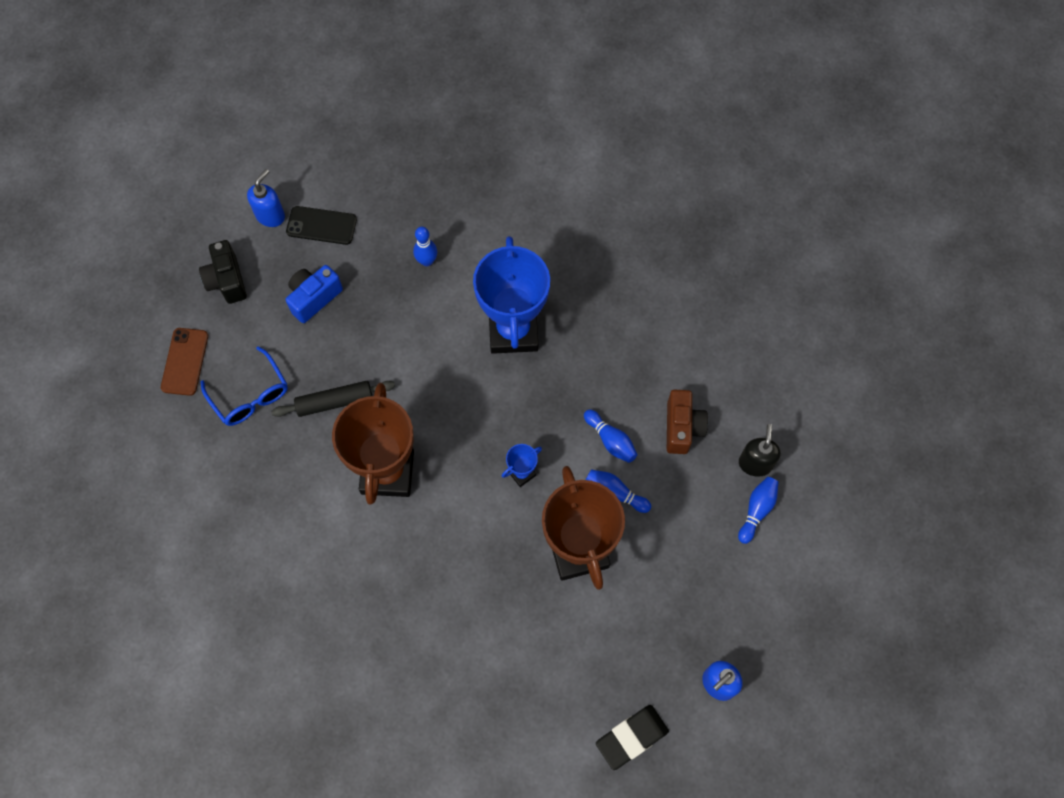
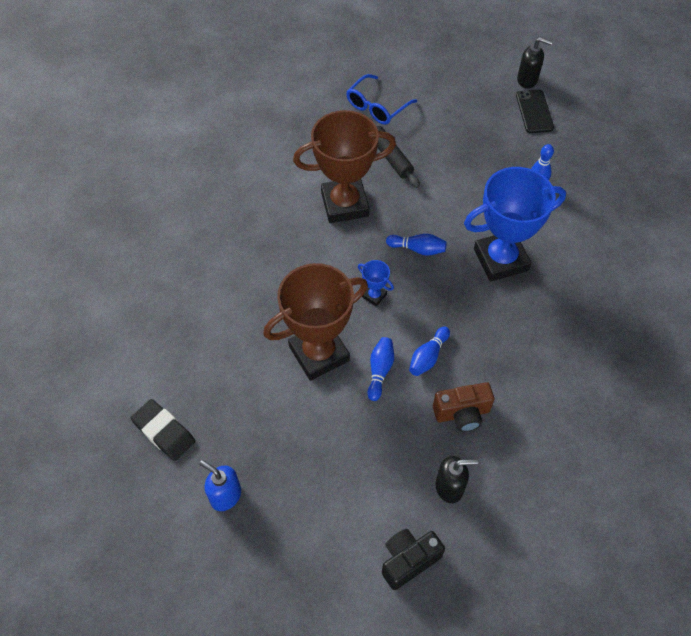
camera: 75 degrees right, 10 degrees down
brown phone [161,328,208,396] -> none
black camera [199,240,247,304] -> black camera moved to [382,529,445,590]
blue soap dispenser [247,169,285,227] -> black soap dispenser [517,37,553,88]
blue camera [286,265,343,323] -> none
blue bowling pin [738,477,779,544] -> blue bowling pin moved to [386,234,447,256]

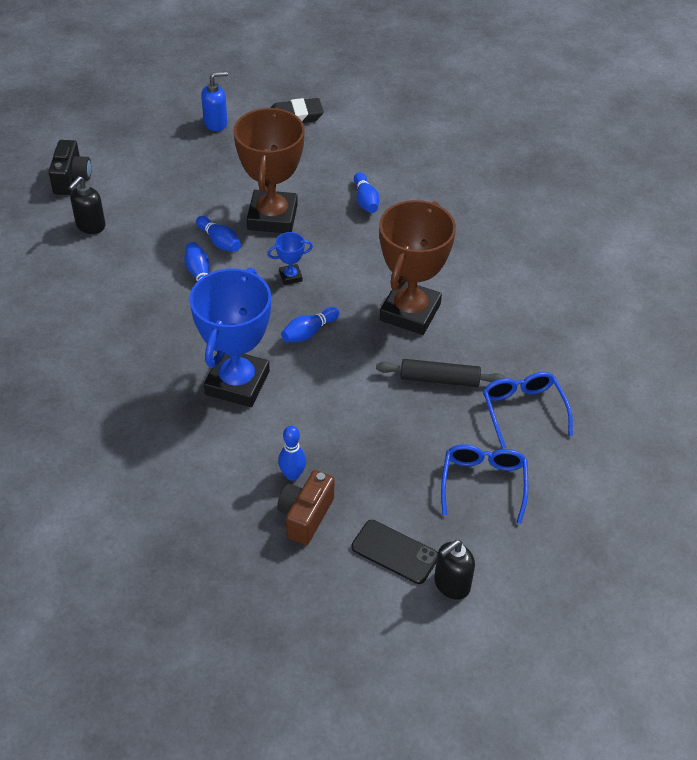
camera: 125 degrees right, 10 degrees down
brown camera [433,382,494,432] -> brown camera moved to [277,470,335,545]
none -> blue bowling pin [354,172,380,213]
none -> blue glasses [441,444,528,524]

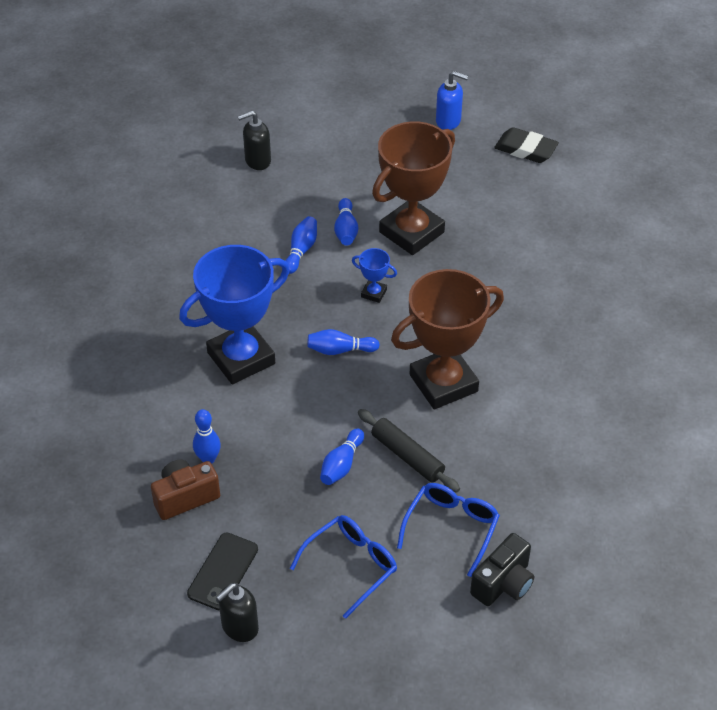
camera: 40 degrees right, 0 degrees up
black camera [49,140,91,195] -> black camera moved to [470,533,534,606]
black phone [351,520,438,584] -> black phone turned 45 degrees clockwise [187,533,258,610]
blue bowling pin [354,172,380,213] -> blue bowling pin moved to [320,428,364,485]
black soap dispenser [434,540,475,600] -> black soap dispenser turned 45 degrees counterclockwise [216,583,259,642]

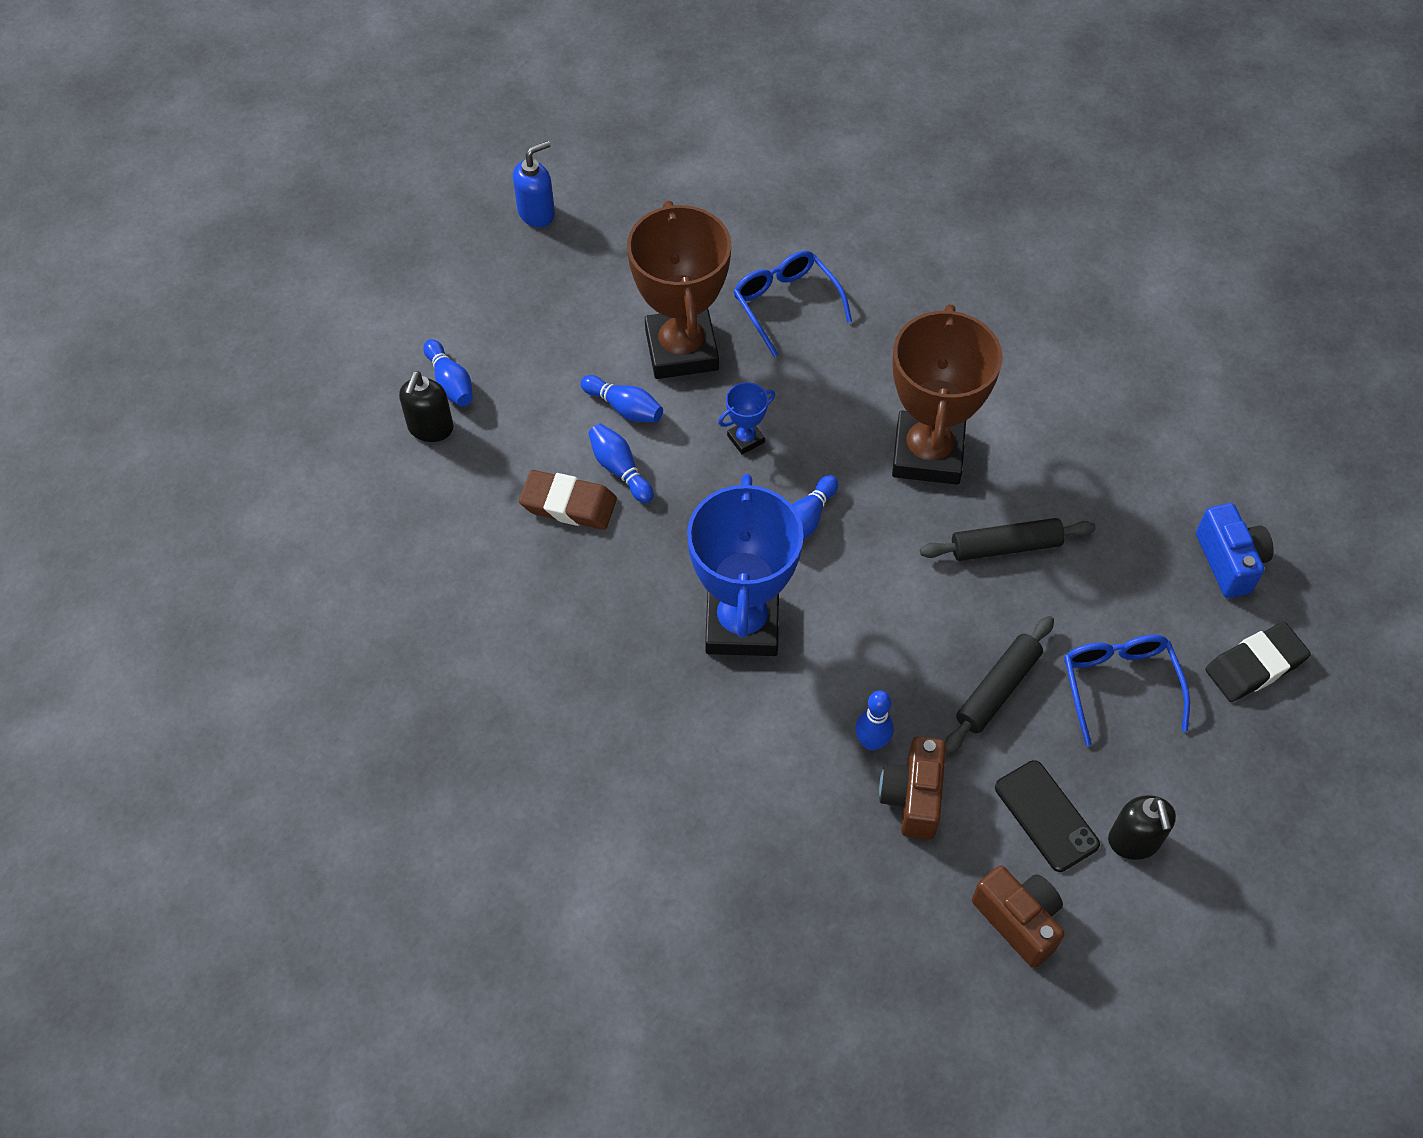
camera: 55 degrees left, 10 degrees up
blue bowling pin [320,428,364,485] -> blue bowling pin moved to [423,339,473,407]
blue glasses [397,483,500,577] -> blue glasses moved to [733,251,852,357]
black camera [470,533,534,606] -> blue camera [1196,503,1274,598]
black eraser [494,127,559,163] -> black eraser moved to [1205,622,1311,702]
none -> brown eraser [519,470,617,530]
none -> black rolling pin [945,616,1054,753]
none -> brown camera [972,865,1065,968]

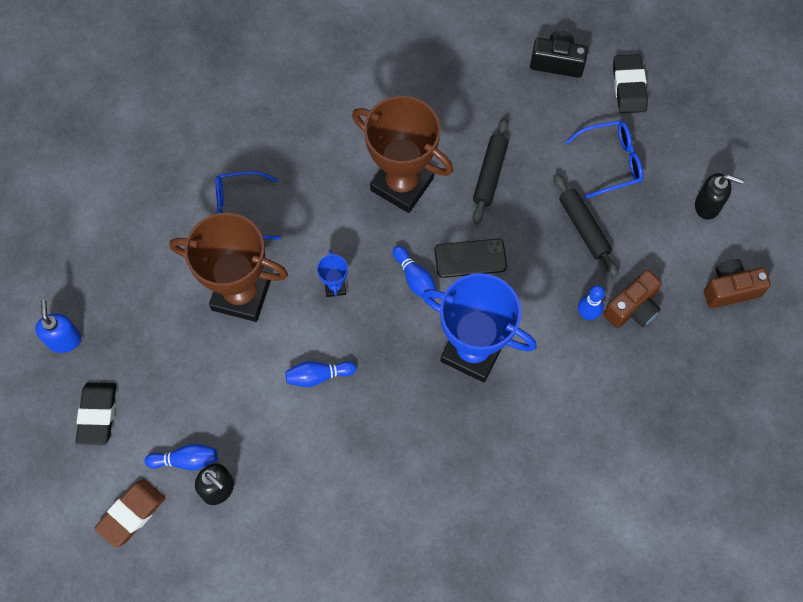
camera: 65 degrees left, 10 degrees up
brown eraser [519,470,617,530] -> brown eraser moved to [94,479,165,548]
blue bowling pin [580,375,663,422] -> none
brown camera [879,737,946,840] -> brown camera turned 75 degrees counterclockwise [604,270,662,328]
black phone [995,760,1100,872] -> black phone moved to [434,239,507,278]
blue glasses [1064,635,1190,746] -> blue glasses turned 150 degrees clockwise [565,120,643,199]
blue camera [1196,503,1274,598] -> black camera [530,31,588,78]
none -> black eraser [76,382,116,445]

